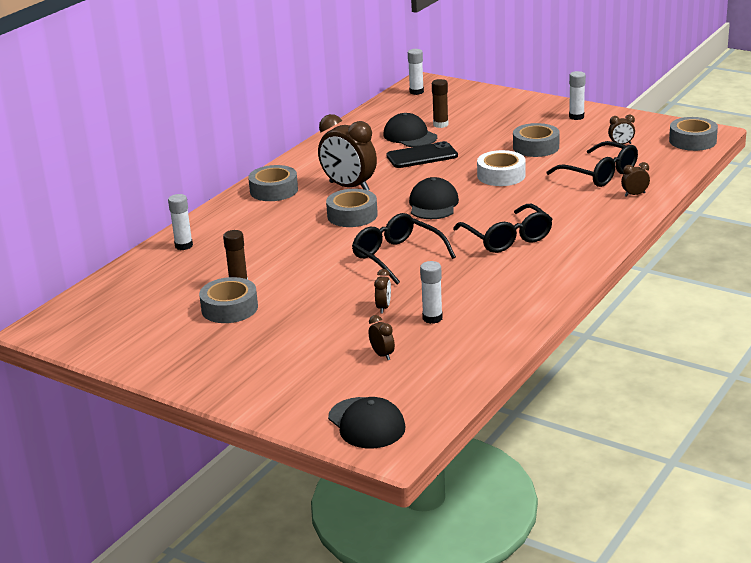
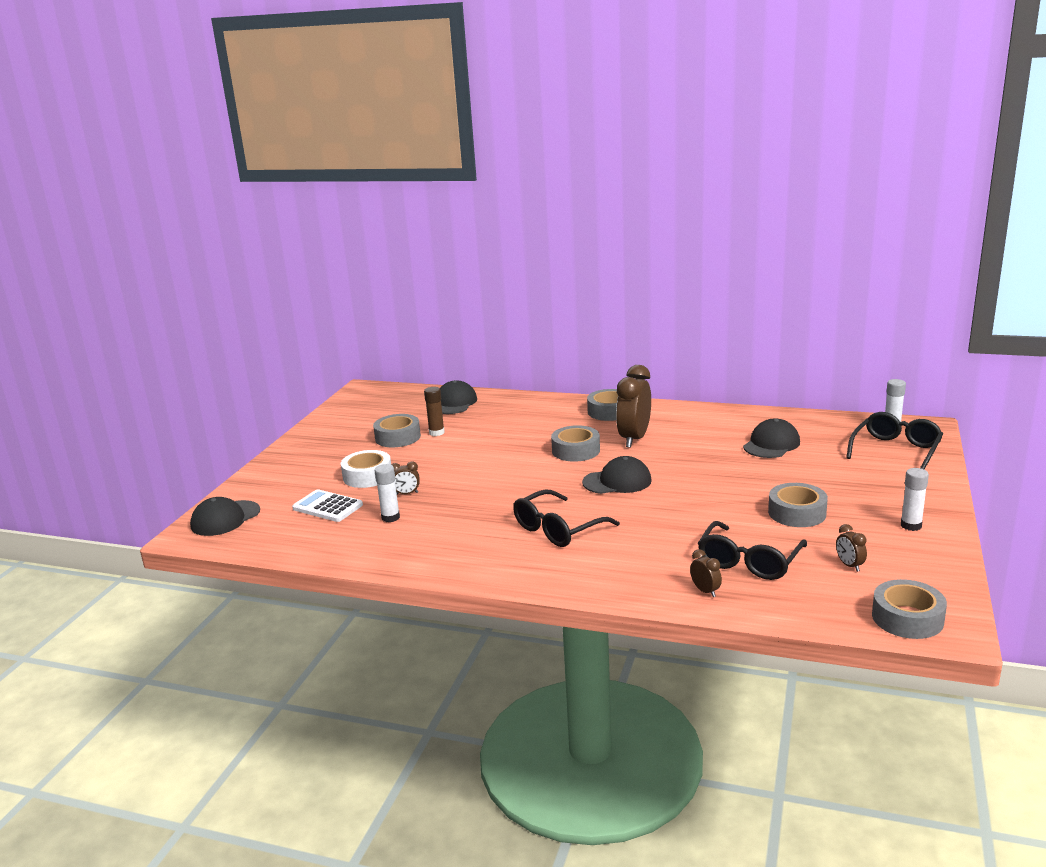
camera: 75 degrees right, 5 degrees down
white glue stick [168,194,193,250] -> none
black glasses [352,213,456,284] -> black glasses moved to [846,412,943,469]
brown clock [369,315,395,360] -> white calculator [292,489,363,522]
black phone [386,141,458,168] -> none
brown glue stick [432,79,448,128] -> none
white tape [477,150,526,186] -> white tape moved to [341,450,391,488]
none -> black cap [440,380,477,414]

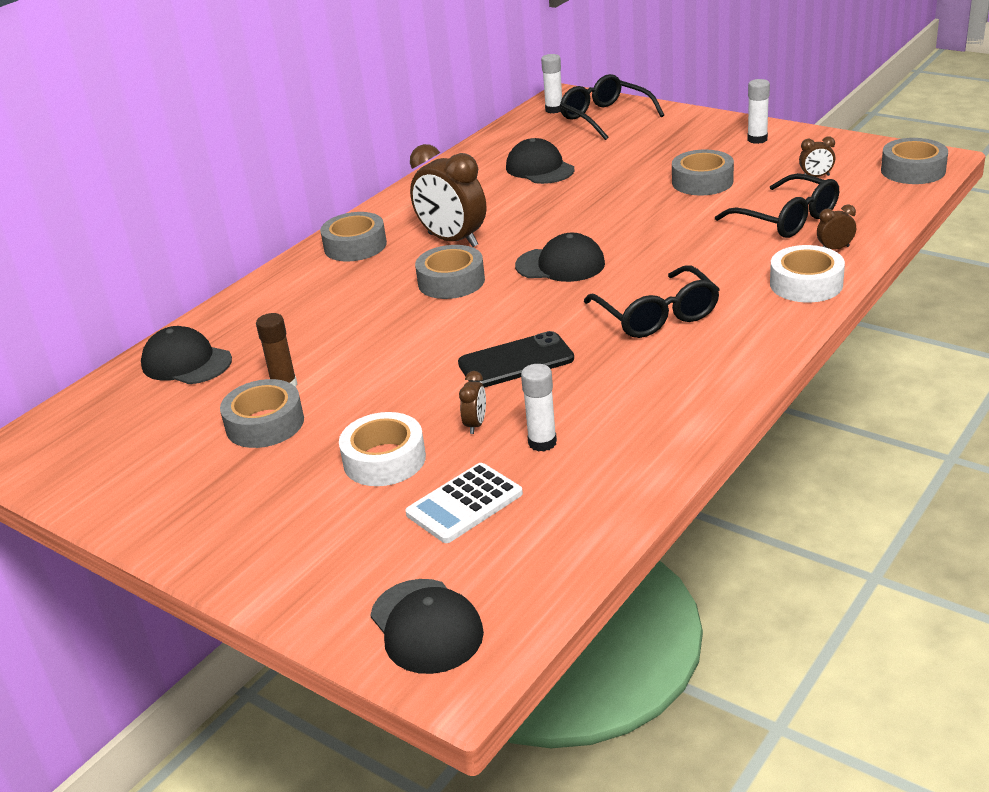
camera: 70 degrees left, 10 degrees up
black cap [582,456,652,494] -> black cap turned 90 degrees clockwise [515,233,605,282]
none -> black phone [458,331,574,388]
none -> white tape [770,245,845,302]

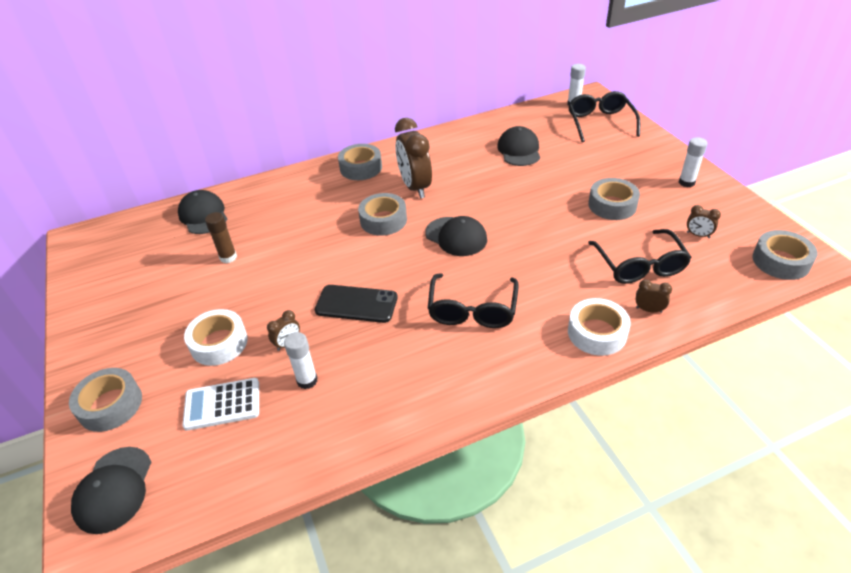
camera: 30 degrees right, 10 degrees up
grey tape [220,379,304,448] -> grey tape moved to [69,368,142,432]

